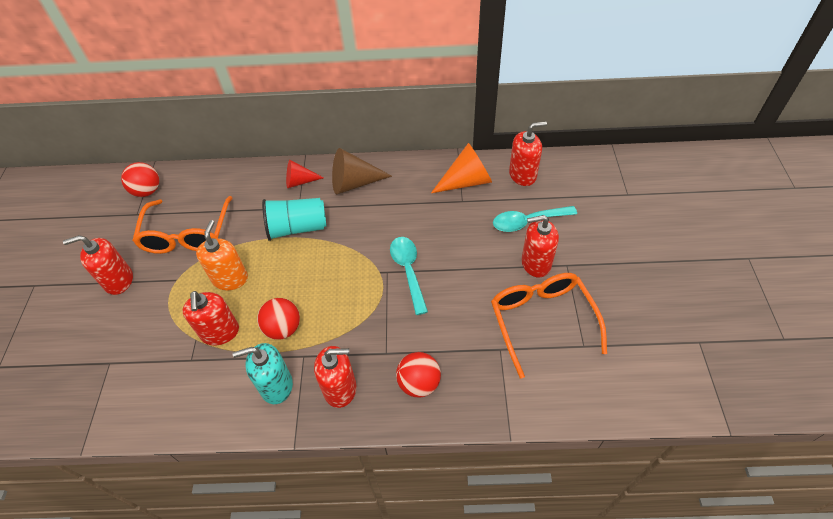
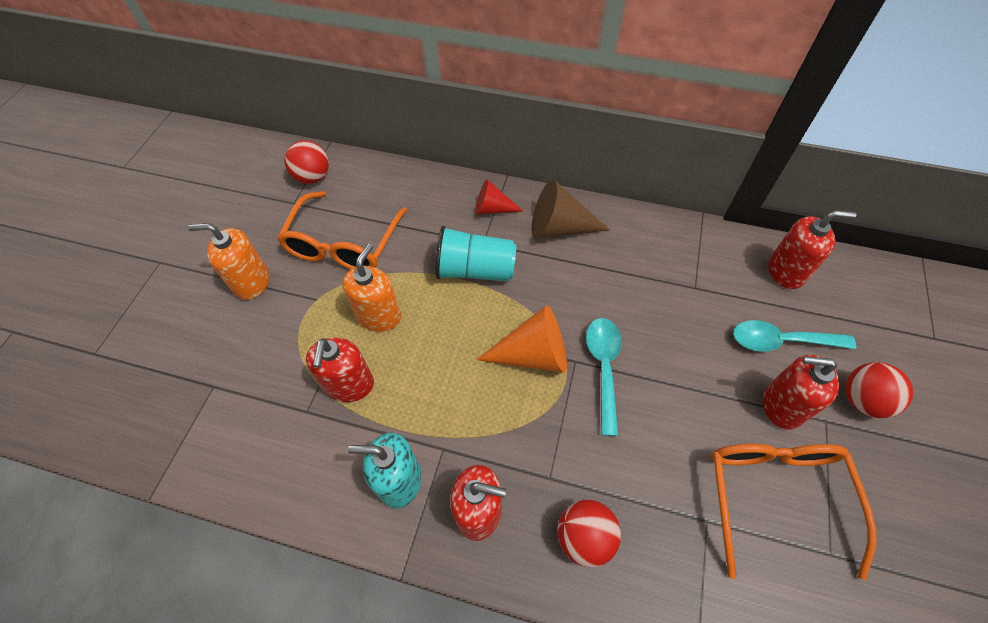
camera: 15 degrees right, 5 degrees up
red soap dispenser [63,235,133,295] -> orange soap dispenser [188,223,269,300]
red ball [257,298,300,340] -> red ball moved to [845,362,913,418]
orange cone [431,143,492,193] -> orange cone moved to [476,305,567,373]

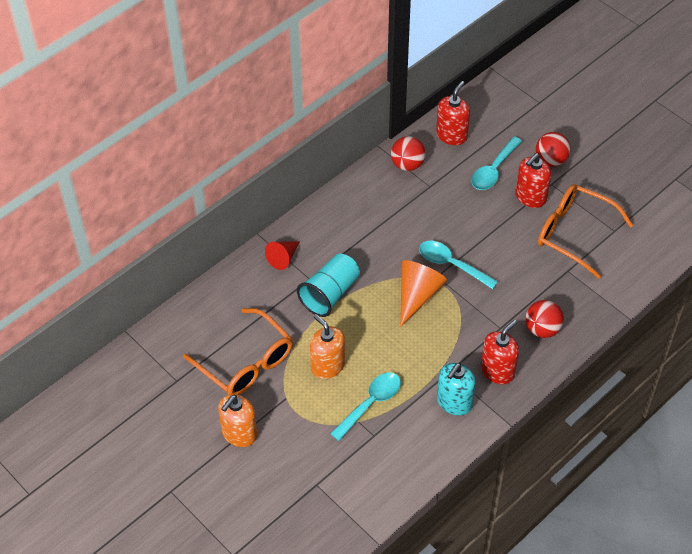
camera: 60 degrees left, 5 degrees down
red ball [284,140,329,184] -> red ball moved to [391,136,426,171]
red soap dispenser [306,337,374,402] -> turquoise spoon [330,372,401,441]
brown cone [532,180,610,238] -> none

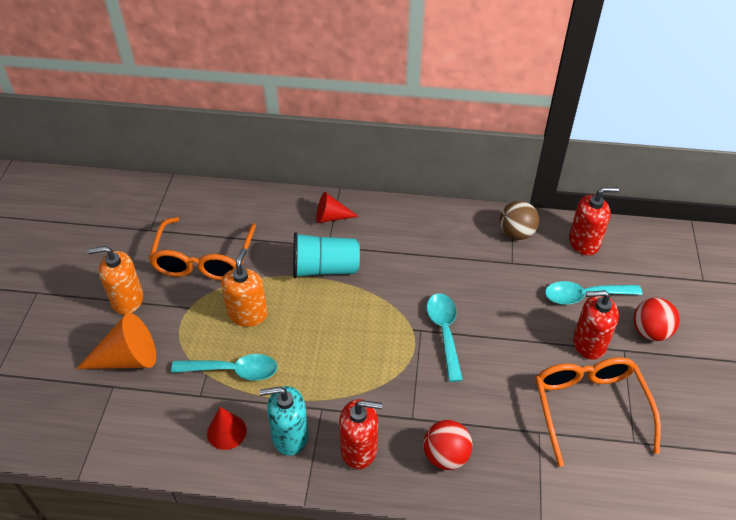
camera: 50 degrees right, 5 degrees down
red ball [391,136,426,171] -> brown ball [500,201,539,240]
orange cone [400,260,447,327] -> orange cone moved to [77,313,156,369]
none -> red cone [207,407,247,450]

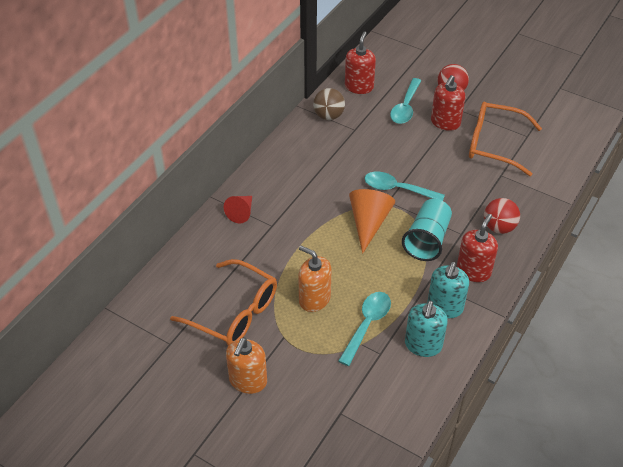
camera: 65 degrees left, 0 degrees up
orange cone [77,313,156,369] -> orange cone moved to [349,189,395,254]
red cone [207,407,247,450] -> turquoise soap dispenser [405,301,448,357]
turquoise cup [293,232,360,278] -> turquoise cup moved to [402,199,452,261]

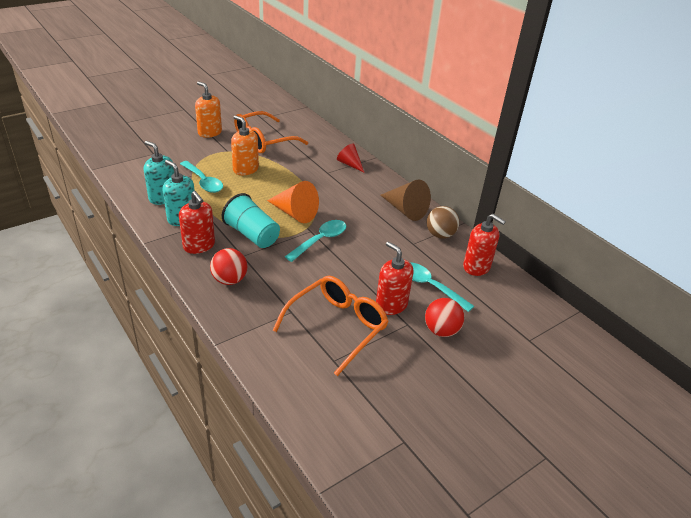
camera: 110 degrees right, 10 degrees down
orange soap dispenser [298,246,331,312] -> orange soap dispenser turned 105 degrees counterclockwise [231,115,259,175]
none -> brown cone [380,179,431,221]

